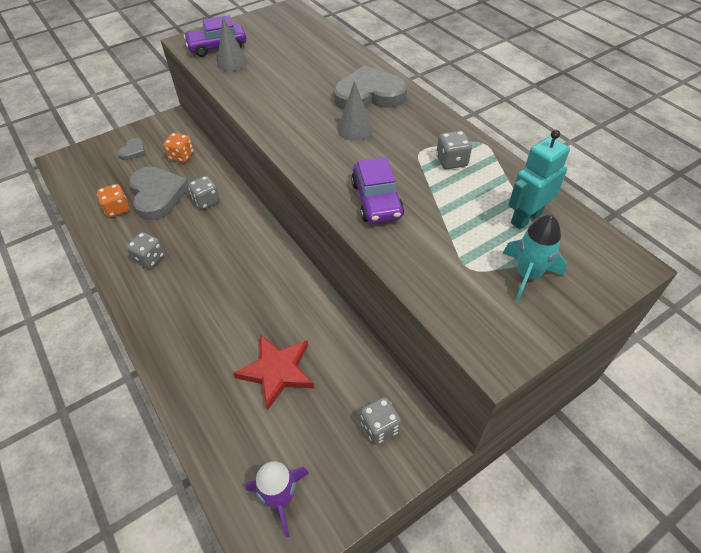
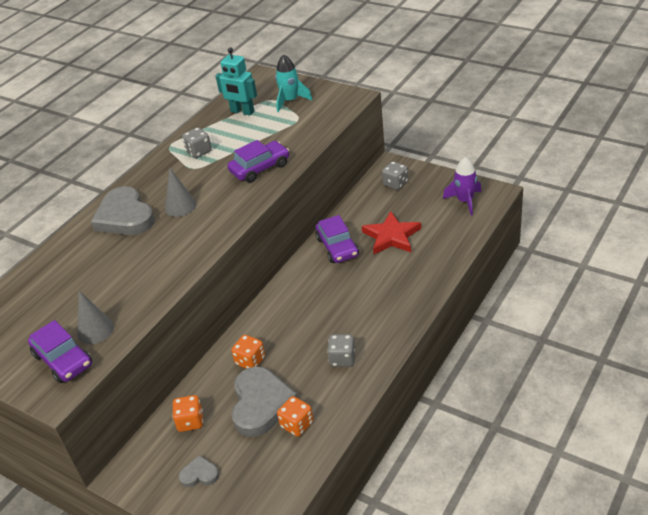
camera: 110 degrees left, 10 degrees down
grey heart [129,167,188,220] -> grey heart turned 135 degrees clockwise [231,366,298,437]
grey dice [188,176,220,209] -> orange dice [231,335,265,369]
none -> purple car [316,215,359,263]

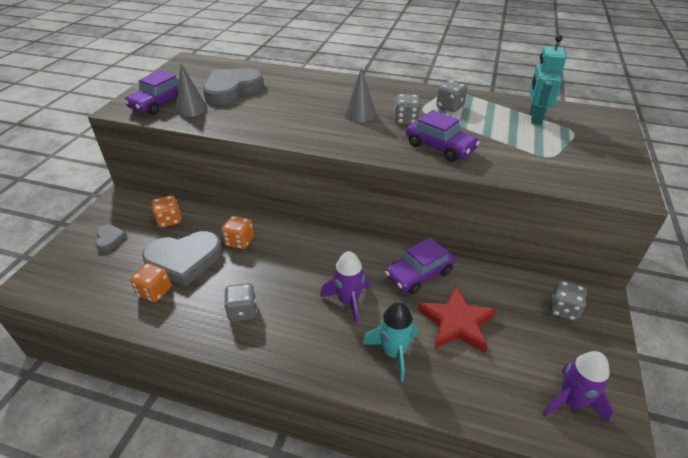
camera: 70 degrees right, 0 degrees up
grey heart [91,186,155,235] -> grey heart moved to [203,68,264,105]
turquoise rocket [275,54,312,112] -> turquoise rocket moved to [362,302,417,382]
none -> purple rocket [320,251,369,325]
none -> grey dice [394,94,420,125]

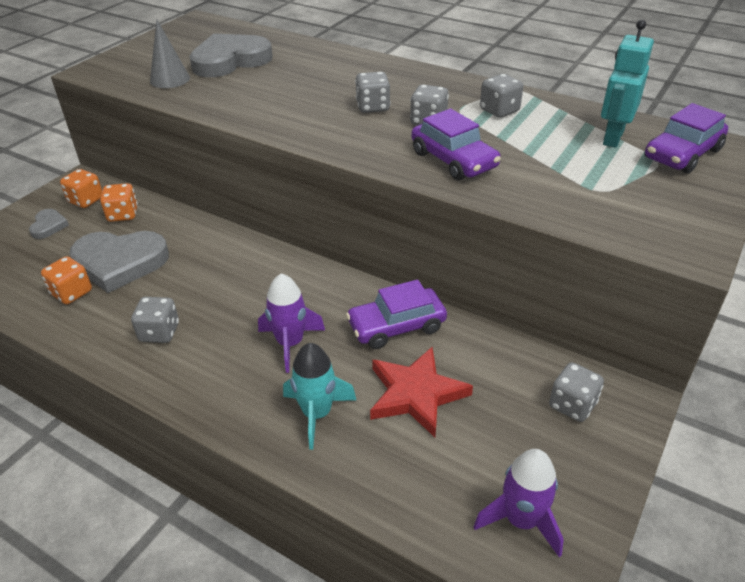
camera: 15 degrees right, 0 degrees up
purple car [124,70,179,115] -> purple car moved to [644,103,728,174]
orange dice [221,216,254,249] -> orange dice moved to [60,169,102,208]
grey cone [345,68,376,122] -> grey dice [355,72,390,113]

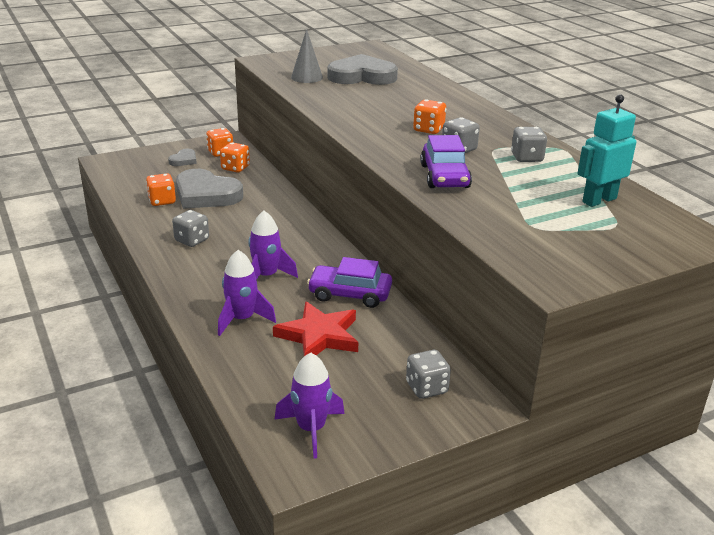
camera: 30 degrees right, 10 degrees down
turquoise rocket [283,343,356,450] -> purple rocket [218,250,276,336]
grey dice [355,72,390,113] -> orange dice [413,99,446,134]
purple car [644,103,728,174] -> none

